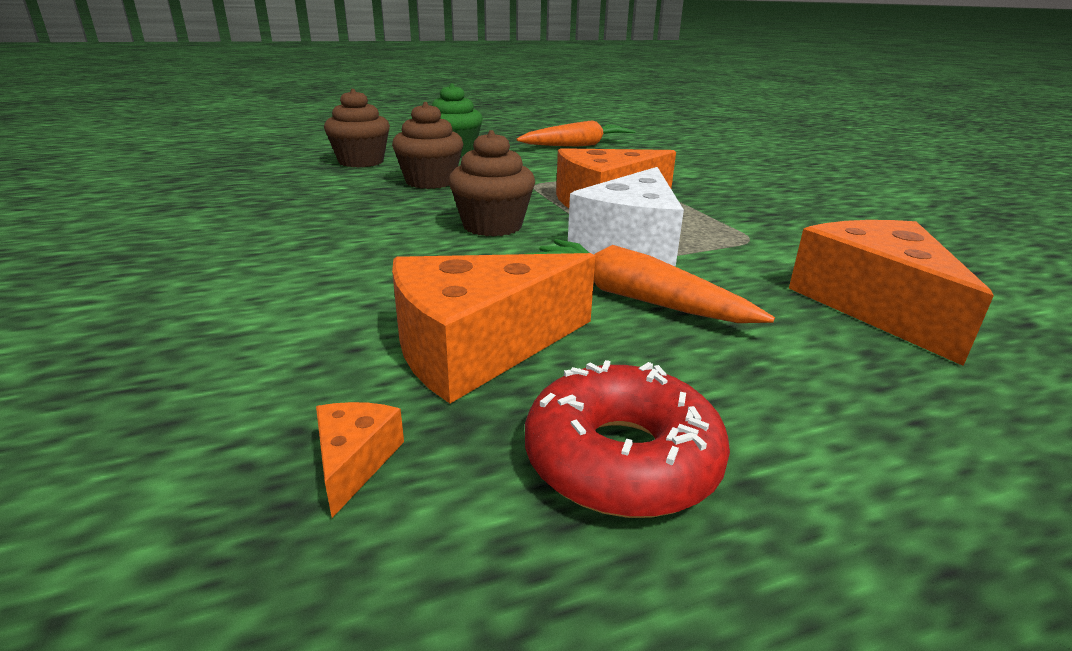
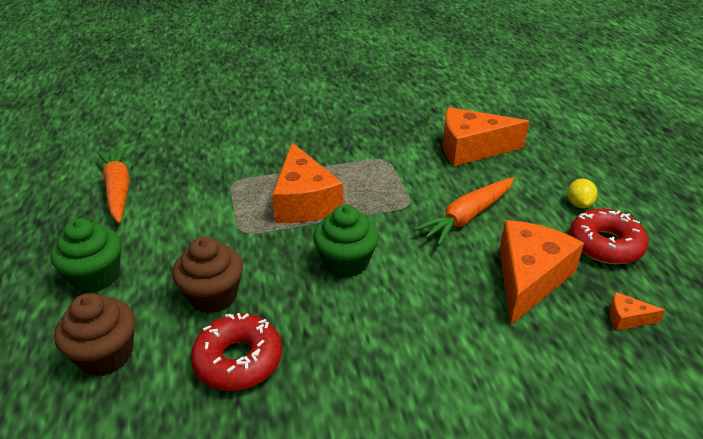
camera: 80 degrees left, 10 degrees up
orange cheese [392,253,595,404] -> orange cheese turned 135 degrees counterclockwise [499,220,584,325]
brown cupcake [449,130,535,236] -> green cupcake [313,204,379,278]
white cheese [568,167,684,266] -> none
none -> red donut [191,313,282,391]
none -> yellow lemon [567,178,597,208]

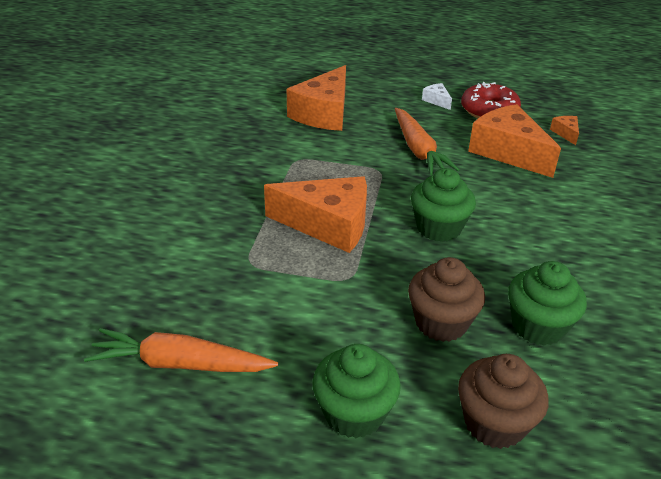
camera: 65 degrees left, 0 degrees up
red donut [191,313,282,391] -> green cupcake [508,261,587,346]
yellow lemon [567,178,597,208] -> white cheese [422,83,452,110]
orange cheese [610,292,666,330] -> orange cheese turned 135 degrees clockwise [550,116,579,145]

